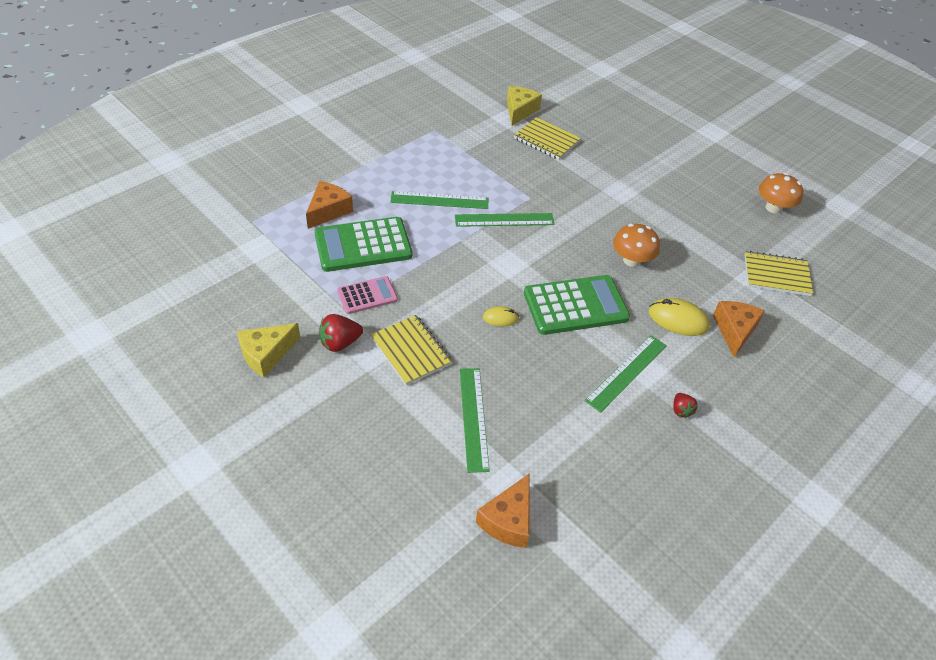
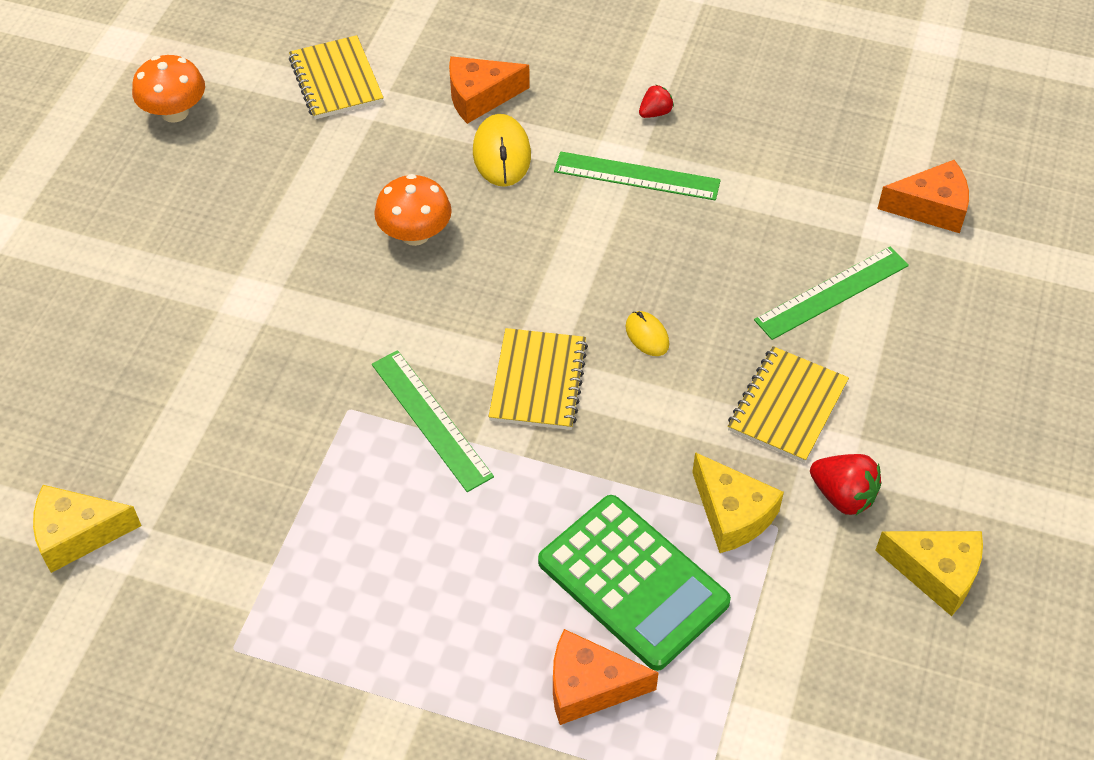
camera: 115 degrees left, 5 degrees up
pink calculator [337,276,398,314] -> yellow cheese [692,452,784,553]
green ruler [390,191,488,209] -> none
yellow notebook [514,117,581,160] -> yellow notebook moved to [488,328,588,430]
green calculator [524,275,630,335] -> none

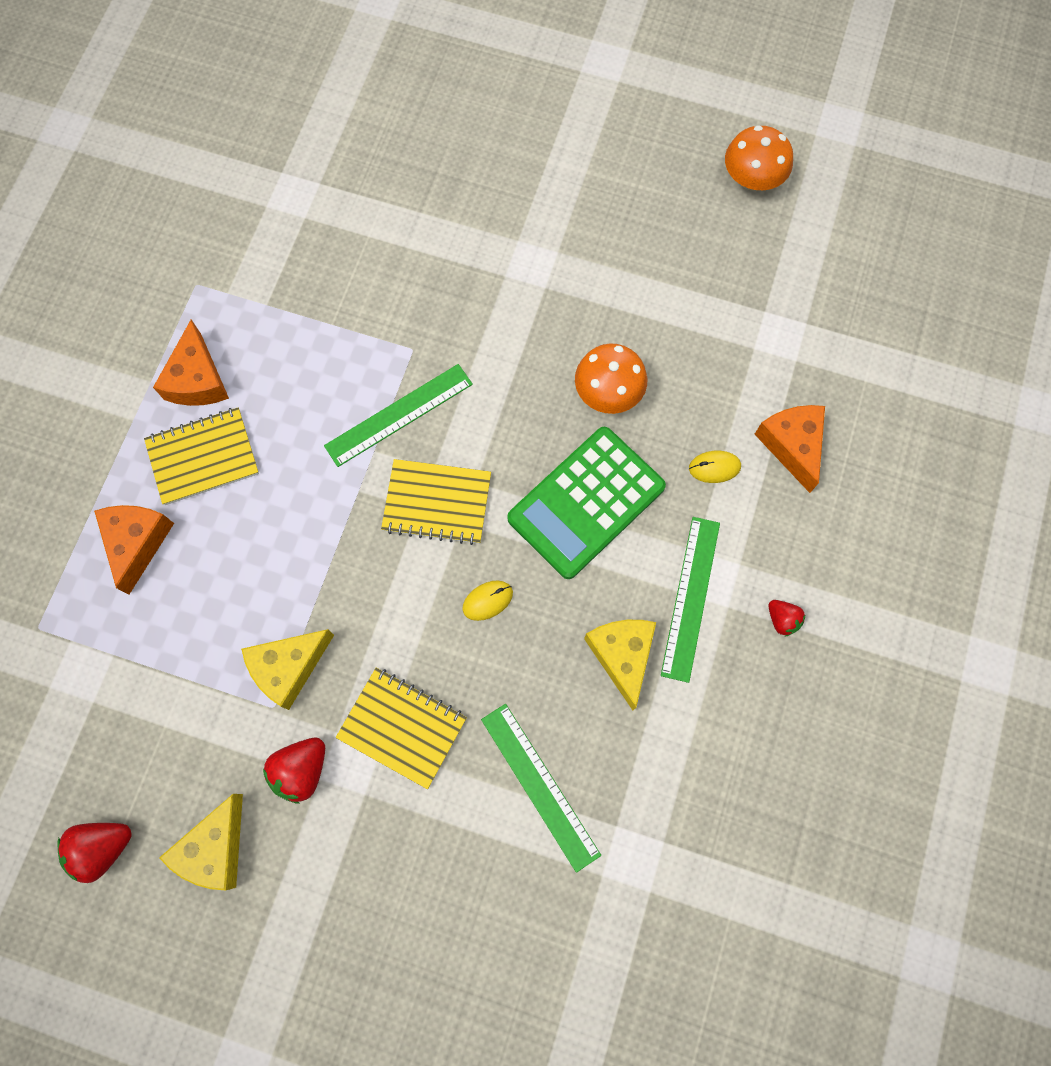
camera: 90 degrees right, 20 degrees up
yellow cheese [33,485,141,573] -> yellow cheese moved to [584,620,656,710]
yellow notebook [289,35,384,119] -> yellow notebook moved to [144,408,259,505]
yellow mouse [473,114,531,187] -> yellow mouse [689,451,741,483], size x0.58
green calculator [538,495,731,671] -> green calculator moved to [507,427,666,579]
orange cheese [877,160,969,233] -> orange cheese moved to [153,320,229,406]
none -> red strawberry [57,823,132,883]

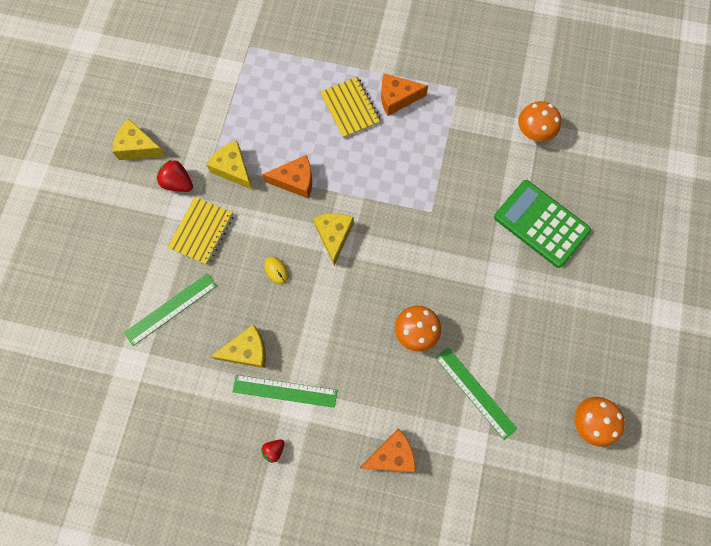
camera: 85 degrees right, 0 degrees up
red strawberry [57,823,132,883] -> none
orange cheese [94,505,174,595] -> orange cheese moved to [262,155,312,199]
green ruler [324,364,473,467] -> green ruler moved to [435,347,517,440]
yellow notebook [381,459,491,545] -> yellow cheese [313,213,354,266]
green calculator [507,427,666,579] -> green calculator moved to [494,180,591,268]
yellow mouse [689,451,741,483] -> none
none -> orange mushroom [518,101,561,142]

